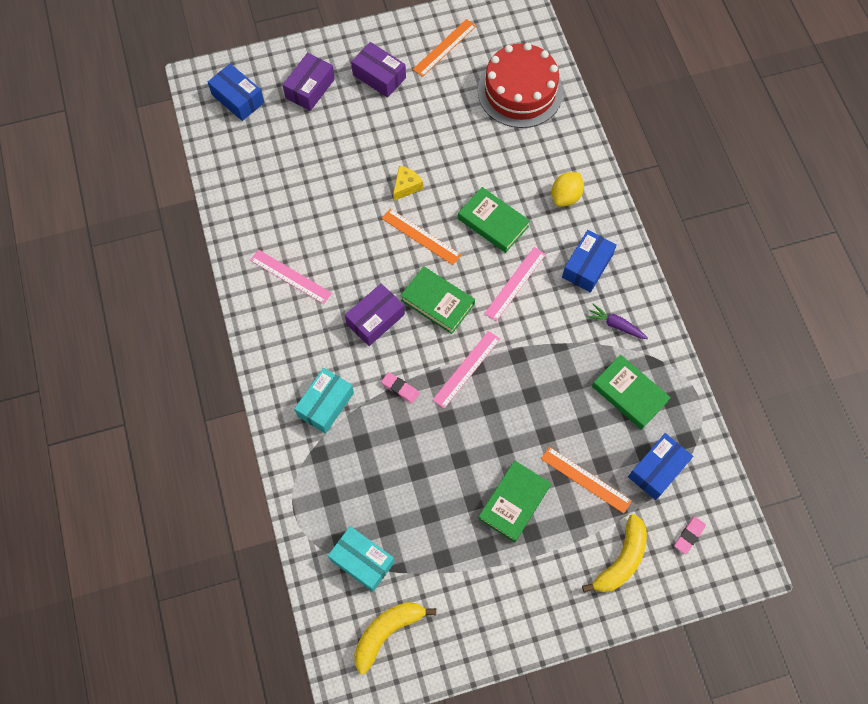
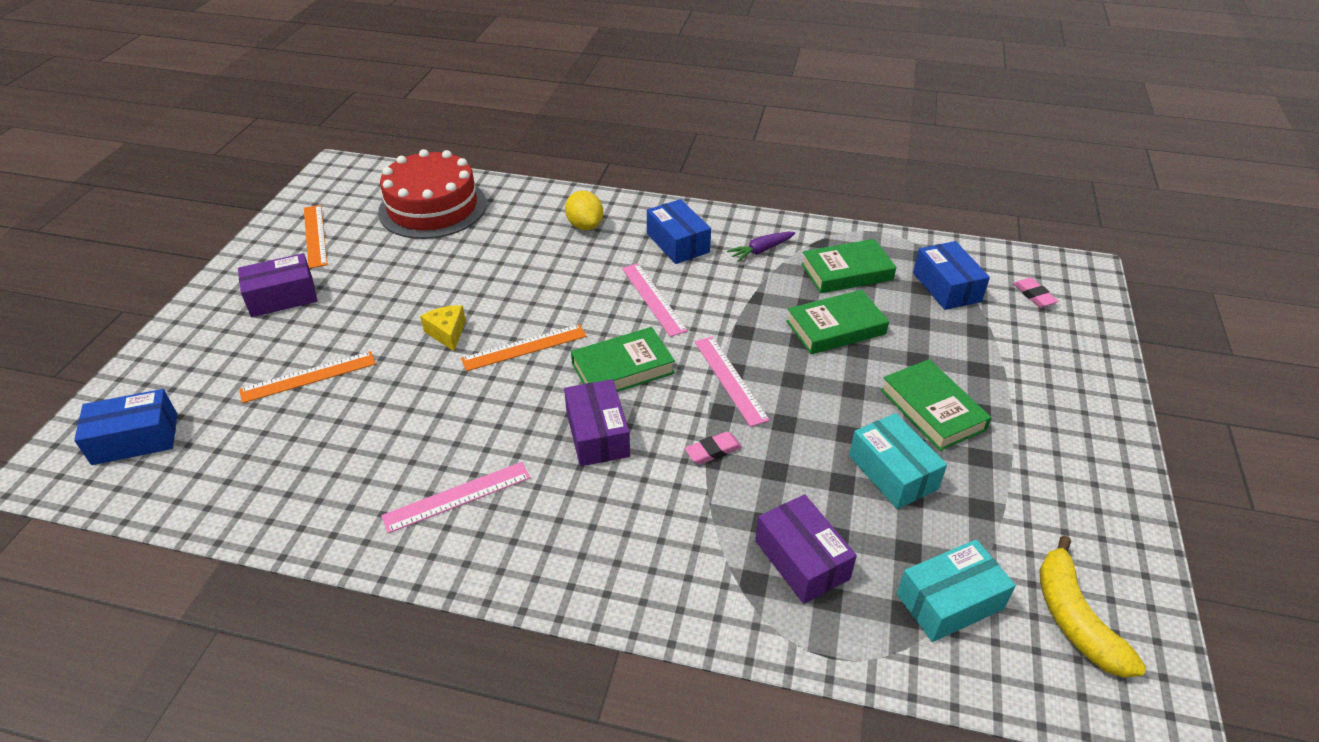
camera: 60 degrees left, 25 degrees down
purple box [282,53,335,111] -> purple box moved to [755,494,857,604]
turquoise box [294,368,354,434] -> turquoise box moved to [849,413,947,509]
green book [458,187,530,253] -> green book moved to [786,290,889,354]
orange ruler [541,447,632,513] -> orange ruler moved to [239,351,376,403]
yellow banana [582,514,647,593] -> none

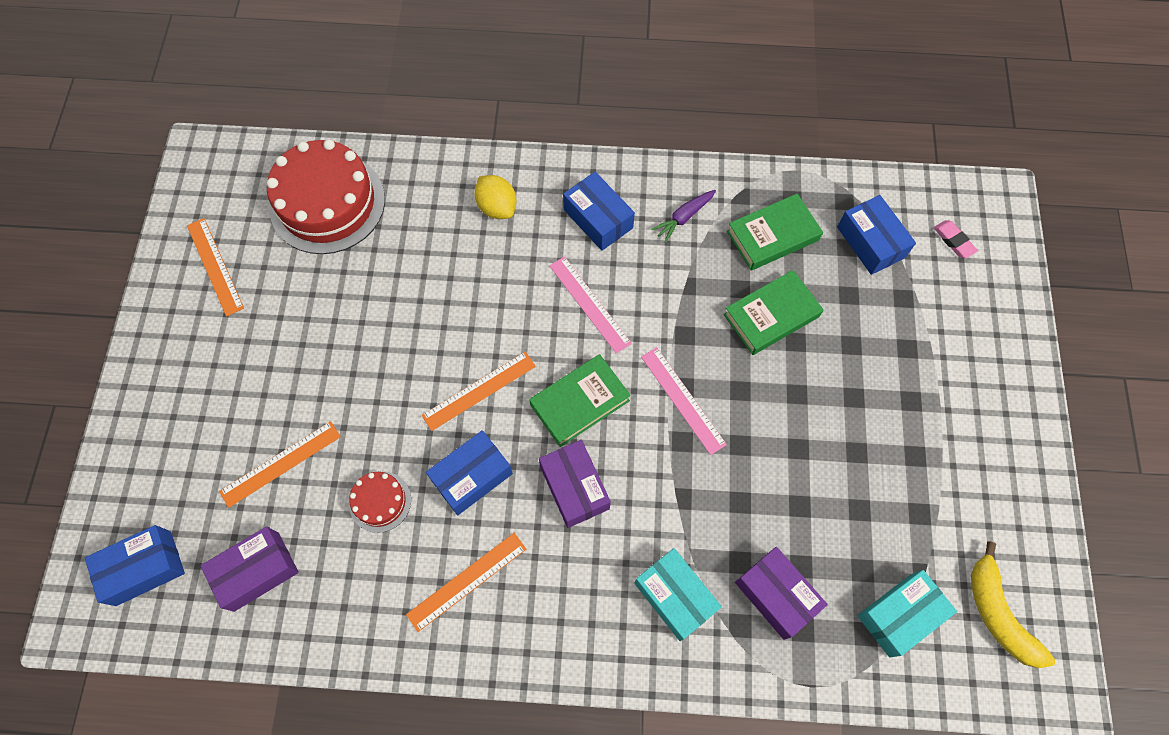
camera: 10 degrees left, 25 degrees up
purple box [238,253,317,317] -> purple box moved to [200,526,299,612]
pink ruler [381,462,531,533] -> orange ruler [406,533,526,632]
yellow cheese [420,305,466,351] -> none
pink eraser [685,432,742,464] -> none
turquoise box [849,413,947,509] -> turquoise box moved to [634,548,722,641]
green book [881,359,991,451] -> none
none -> red cake [349,471,411,533]
none -> blue box [426,430,513,515]

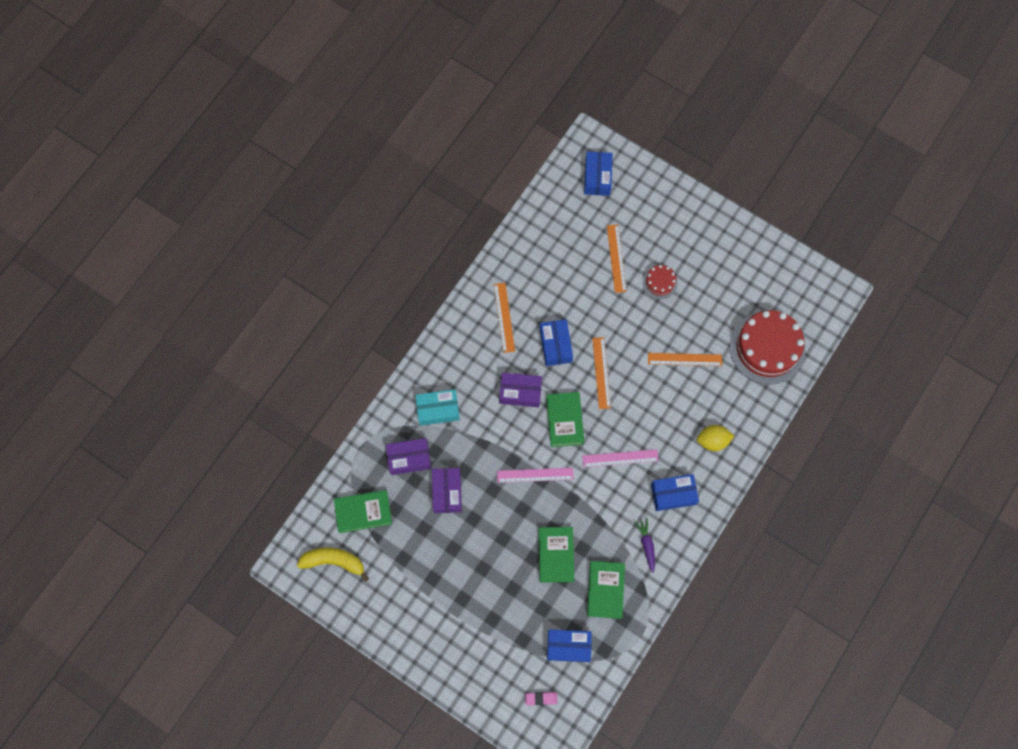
camera: 120 degrees right, 5 degrees up
orange ruler [187,218,244,316] -> orange ruler moved to [648,353,722,366]
purple box [200,526,299,612] -> purple box moved to [432,468,462,513]
red cake [349,471,411,533] -> red cake moved to [643,265,678,299]
turquoise box [857,570,957,657] -> green book [334,490,392,533]

